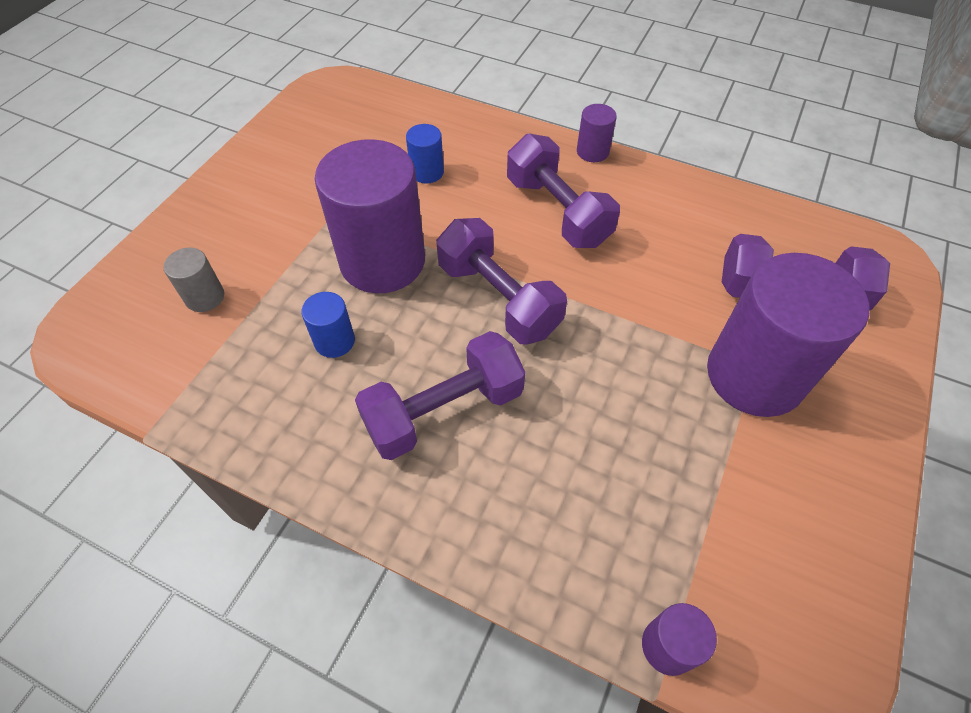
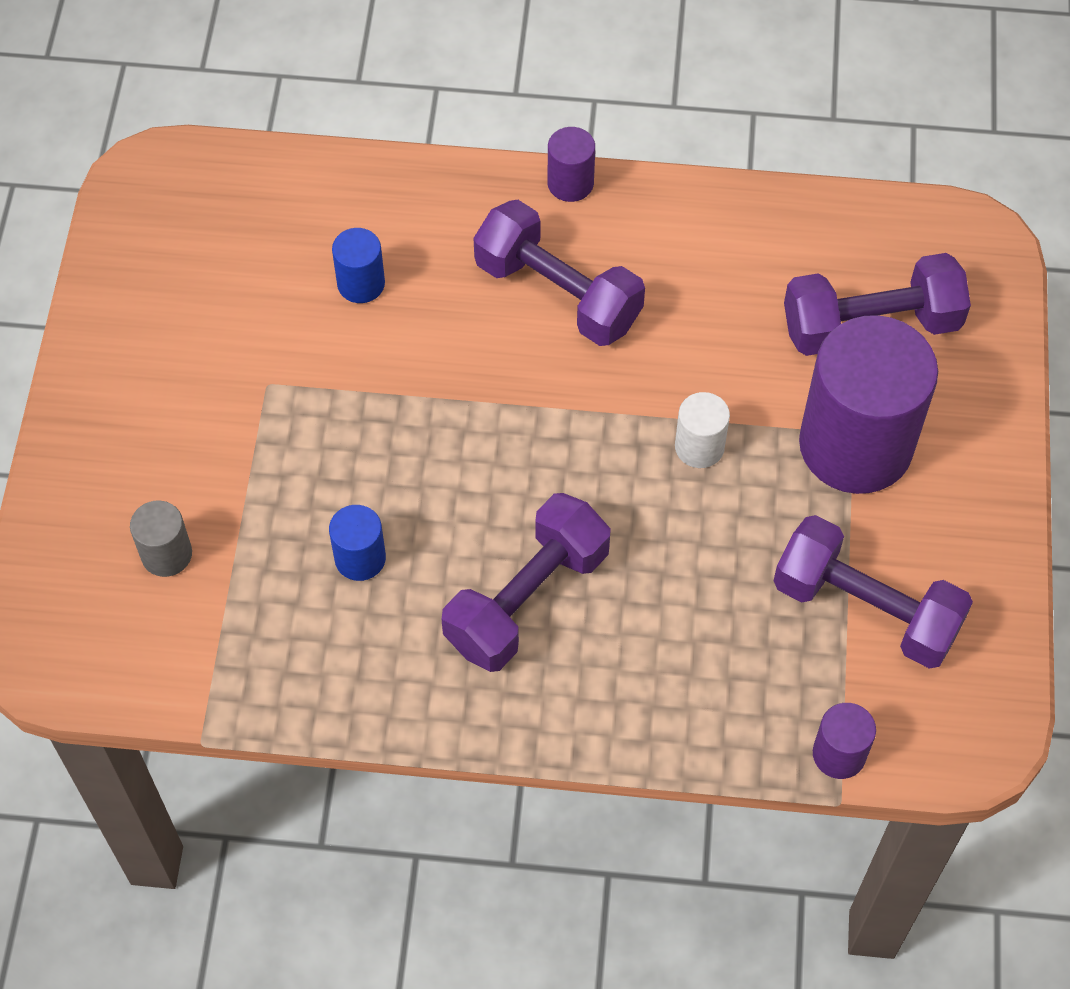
camera: 20 degrees left, 5 degrees up
purple cylinder [315,139,425,293] -> none
purple dumbbell [436,218,567,345] -> purple dumbbell moved to [774,515,973,669]
none -> white cylinder [675,392,730,468]

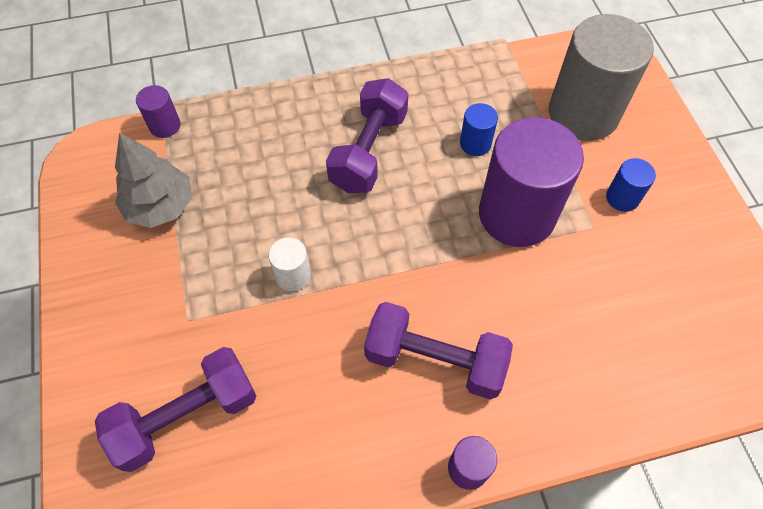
camera: 160 degrees right, 0 degrees up
grey cylinder [130,501,192,577] -> grey cylinder [549,14,654,141], size x2.29
blue cylinder [332,228,385,303] -> blue cylinder moved to [606,158,656,212]
purple dumbbell [774,515,973,669] -> grey tree [115,133,192,228]
purple cylinder [799,315,938,494] -> purple cylinder moved to [479,117,584,247]

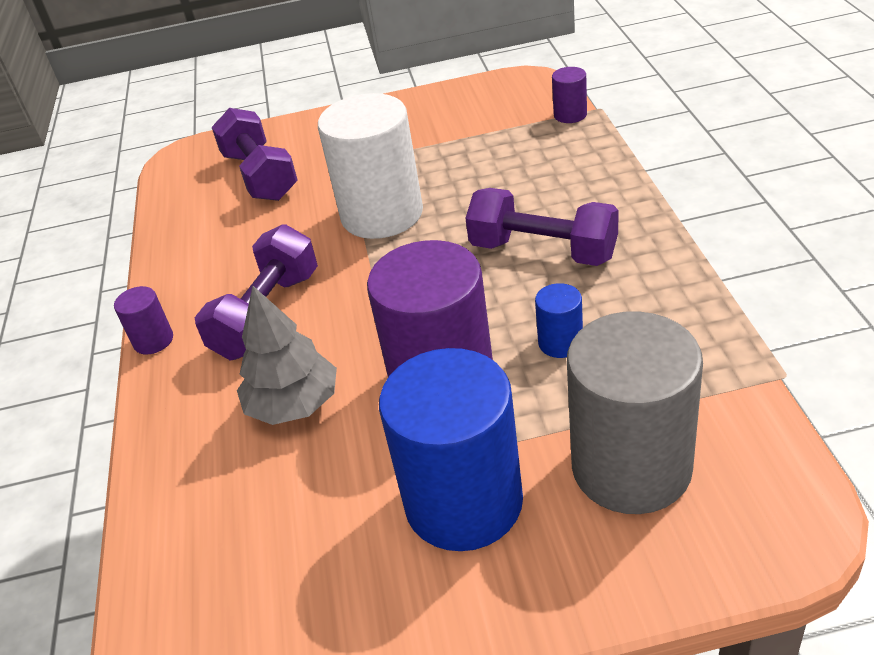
camera: 100 degrees right, 20 degrees down
grey tree [115,133,192,228] -> grey tree moved to [237,286,337,425]
white cylinder [269,237,311,291] -> white cylinder [318,93,423,239], size x2.29
blue cylinder [606,158,656,212] -> blue cylinder [379,348,523,551], size x2.29

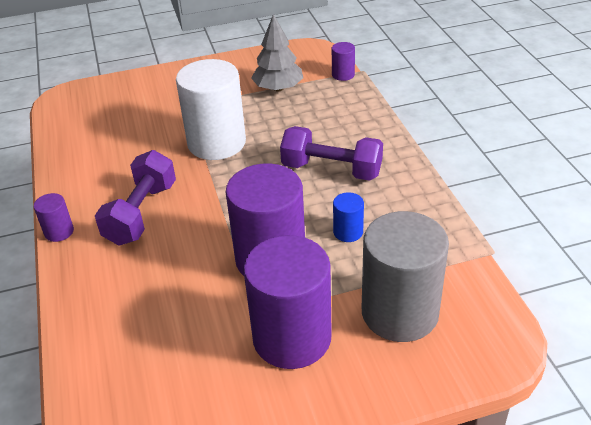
camera: 10 degrees left, 0 degrees up
purple dumbbell [212,108,298,201] -> none
grey tree [237,286,337,425] -> grey tree moved to [251,14,303,92]
blue cylinder [379,348,523,551] -> purple cylinder [243,235,332,369]

